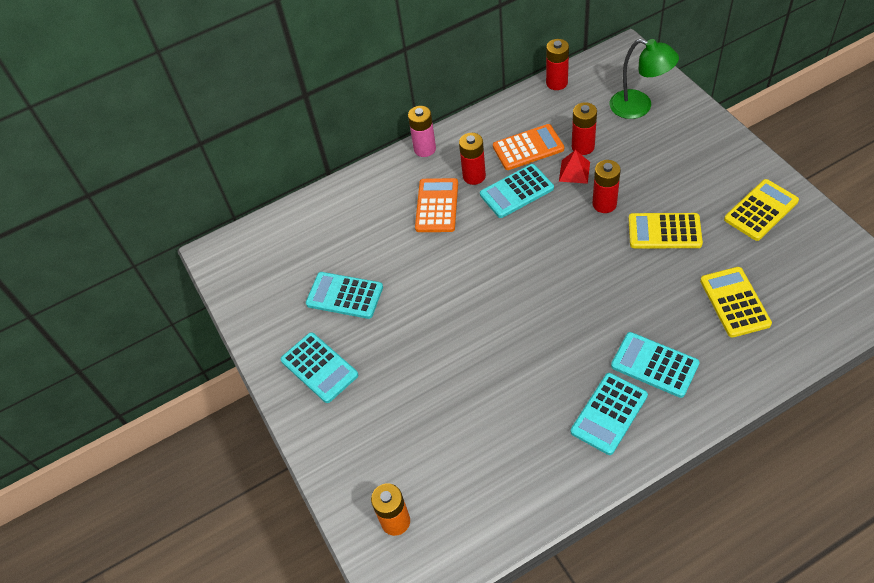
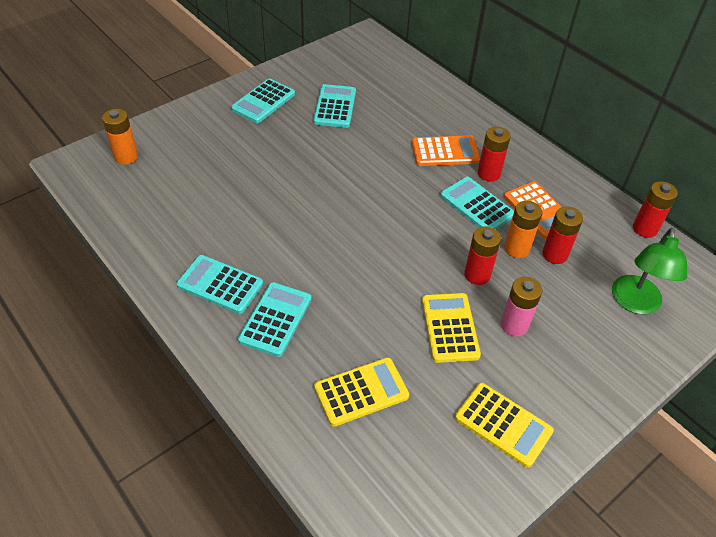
camera: 70 degrees right, 5 degrees down
pink battery [408,106,436,157] -> pink battery moved to [501,277,542,337]
red pyramid [559,150,590,184] -> orange battery [504,201,542,258]

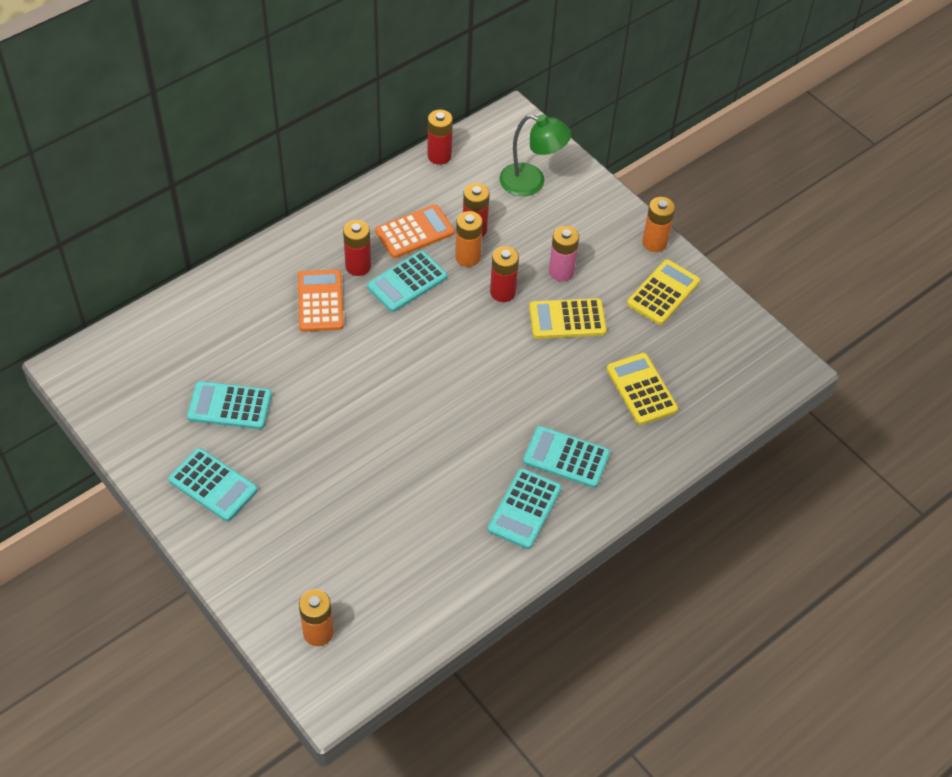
camera: 90 degrees left, 5 degrees up
none -> orange battery [642,197,675,252]

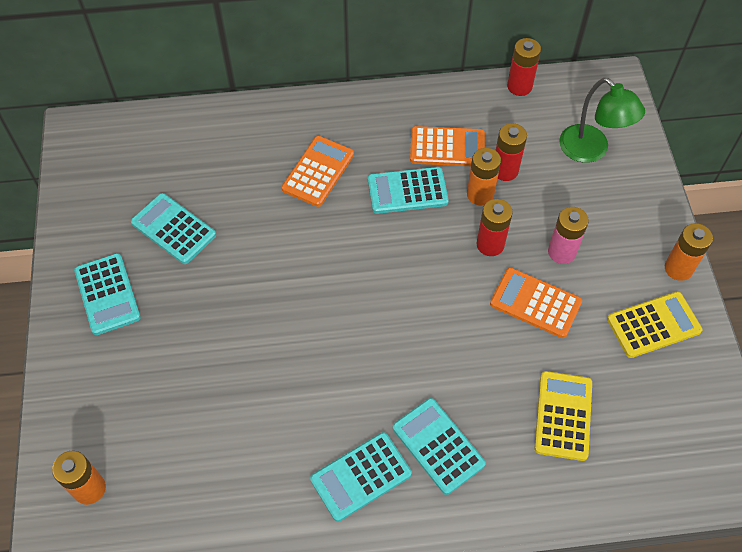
camera: 35 degrees right, 5 degrees up
red battery [343,220,371,276] -> none
yellow calculator [529,298,607,339] -> orange calculator [490,268,582,338]

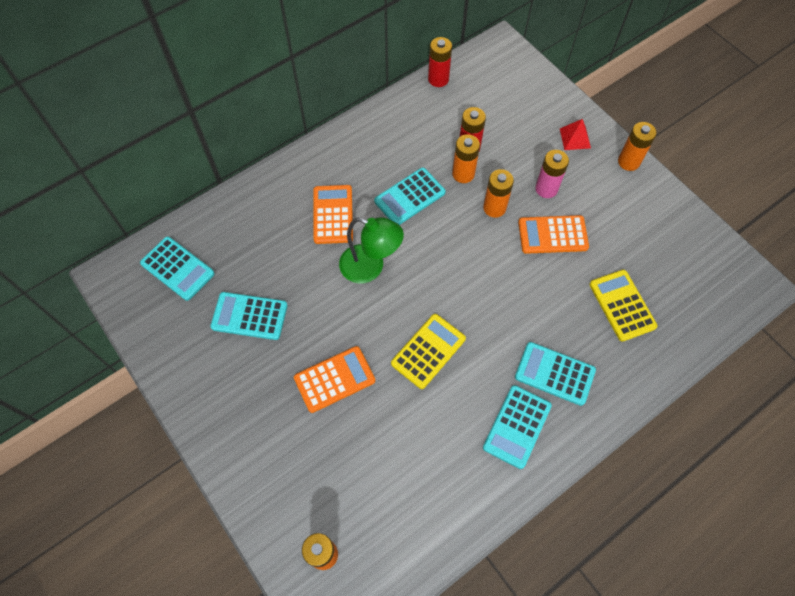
camera: 30 degrees left, 5 degrees up
turquoise calculator [74,253,141,335] -> turquoise calculator moved to [140,236,215,301]
orange calculator [410,126,485,166] -> orange calculator moved to [294,346,375,413]
red battery [476,199,513,256] -> orange battery [483,169,514,218]
green lamp [559,78,645,163] -> green lamp moved to [339,217,404,283]
yellow calculator [607,292,702,358] -> yellow calculator moved to [391,314,466,389]
none -> red pyramid [560,119,591,150]

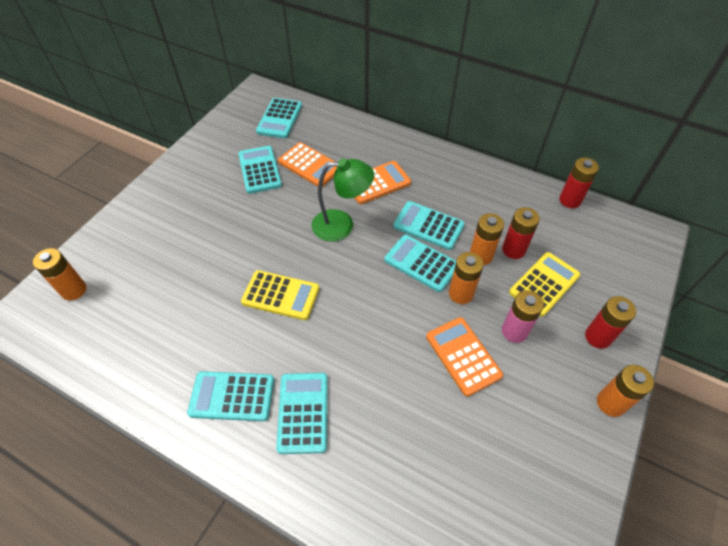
camera: 65 degrees right, 10 degrees down
orange calculator [294,346,375,413] -> orange calculator moved to [278,142,337,187]
green lamp [339,217,404,283] -> green lamp turned 90 degrees counterclockwise [311,158,374,242]
red pyramid [560,119,591,150] -> red battery [585,296,636,349]
yellow calculator [589,270,657,342] -> yellow calculator moved to [509,252,581,317]
none -> turquoise calculator [385,235,456,292]

